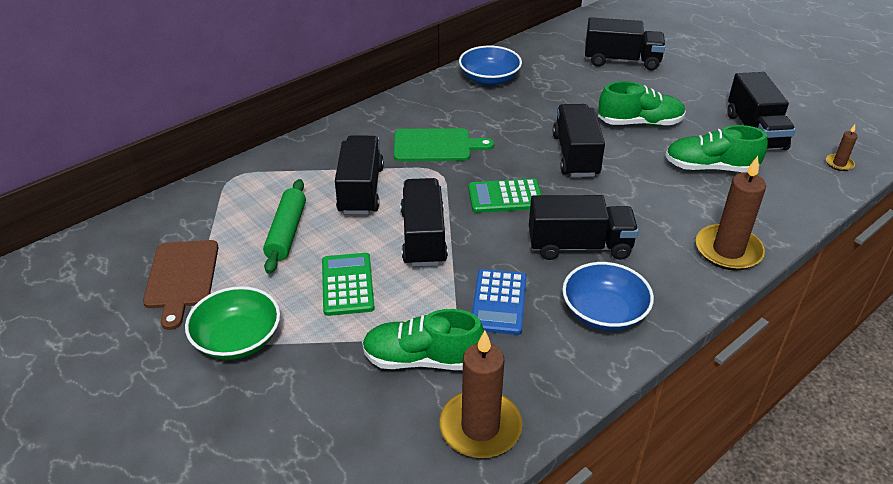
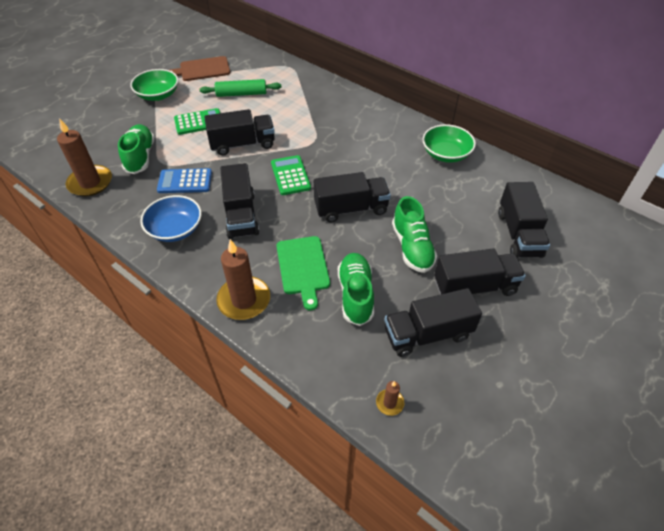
camera: 80 degrees right, 10 degrees up
black truck [335,136,384,215] -> black truck moved to [434,248,526,296]
green cutting board [394,128,494,162] -> green cutting board moved to [276,236,330,310]
blue bowl [459,46,522,86] -> green bowl [422,124,476,163]

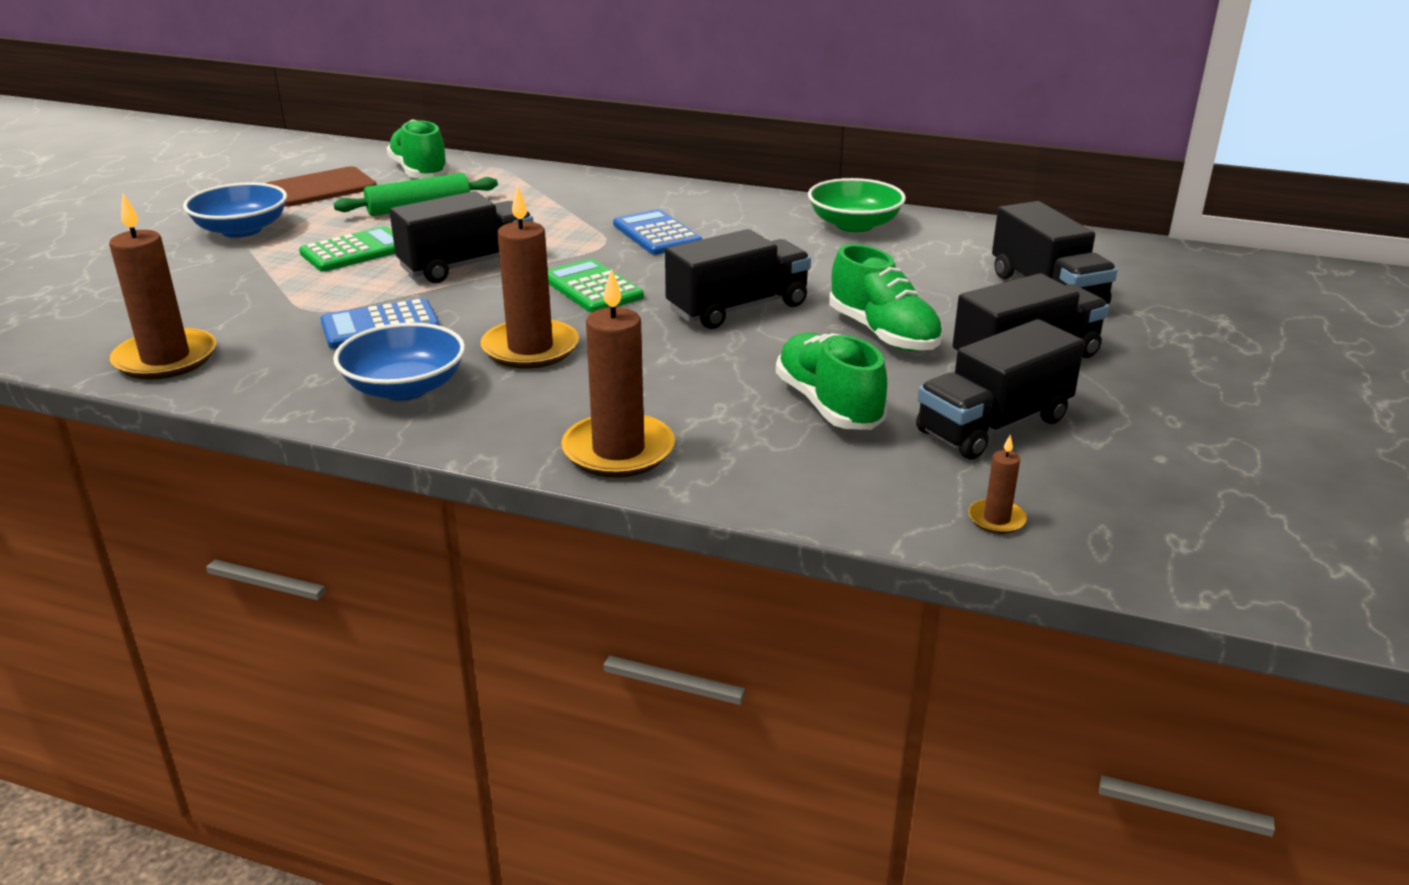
camera: 20 degrees left, 20 degrees down
green shoe [118,124,155,174] -> green shoe moved to [387,119,449,178]
green bowl [130,69,178,101] -> blue bowl [183,183,287,238]
black truck [220,163,259,239] -> brown candle [480,185,579,369]
green cutting board [276,236,330,310] -> none
none -> blue calculator [613,209,702,255]

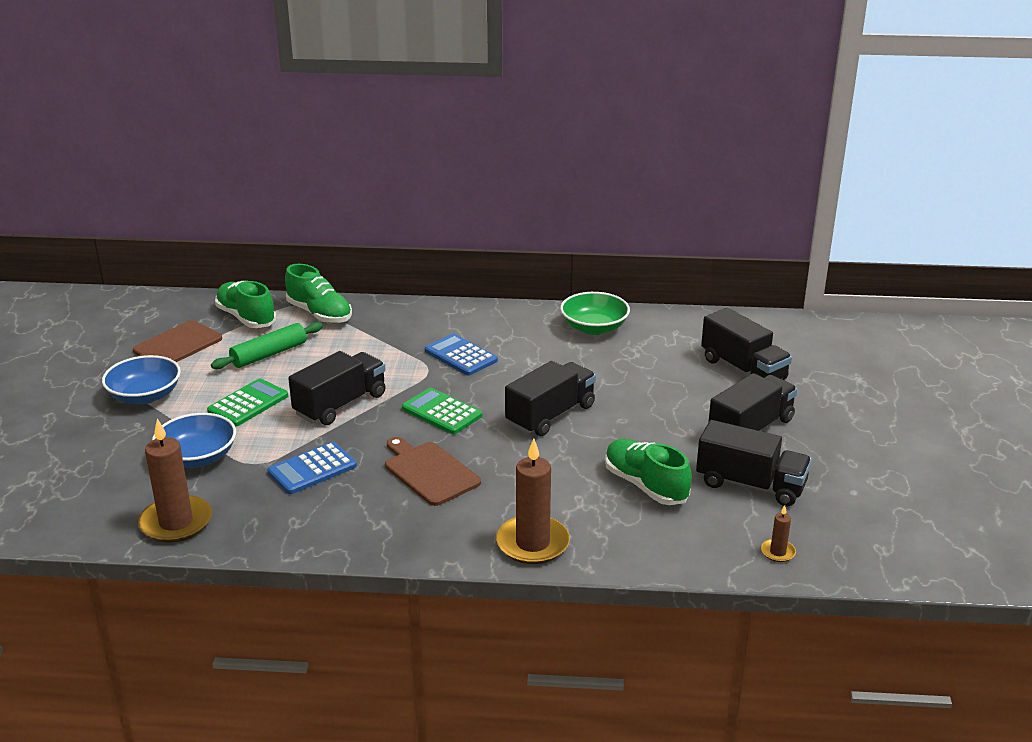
camera: 15 degrees left, 0 degrees up
blue bowl [333,322,465,401] -> blue bowl moved to [152,413,236,468]
brown candle [480,185,579,369] -> brown cutting board [385,437,481,506]
green shoe [829,244,943,351] -> green shoe moved to [285,264,352,323]
black truck [916,319,1085,460] -> black truck turned 105 degrees counterclockwise [696,420,812,507]

